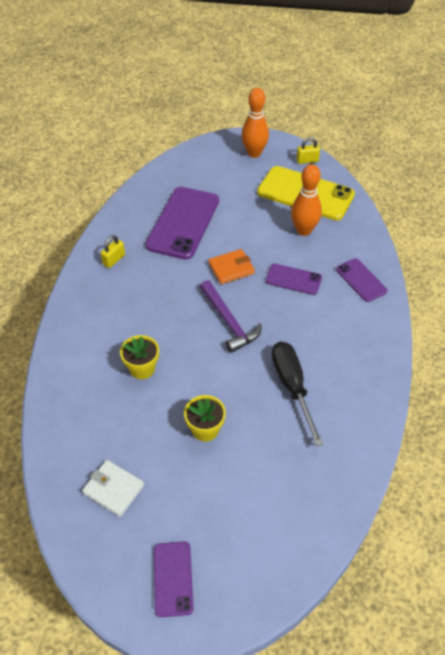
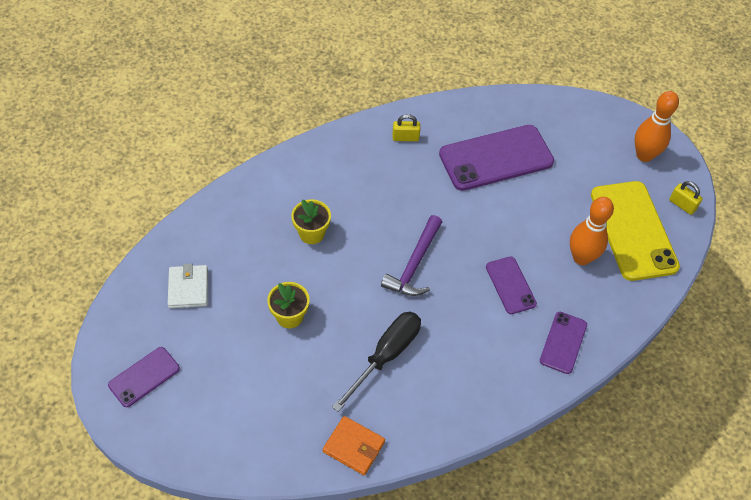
camera: 50 degrees right, 5 degrees up
orange wallet [208,249,255,284] -> orange wallet moved to [323,416,385,475]

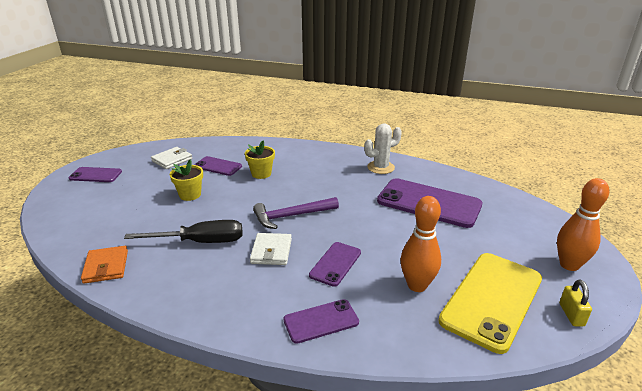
camera: 50 degrees right, 25 degrees down
yellow padlock [392,114,420,141] -> white cactus [364,124,402,174]
none -> purple phone [195,156,242,176]
none -> white wallet [250,233,292,265]

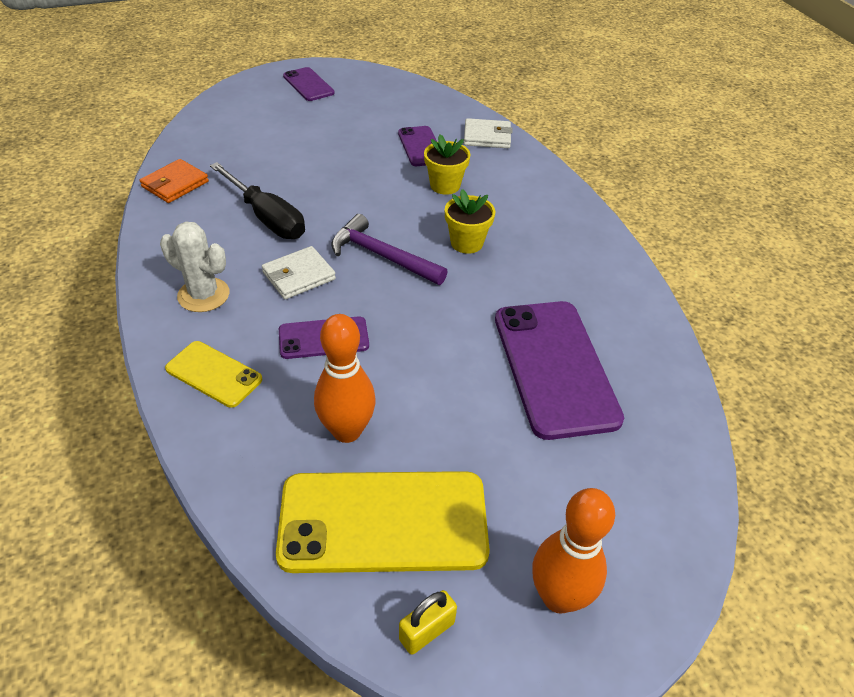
camera: 50 degrees right, 15 degrees up
white wallet [151,147,192,169] -> white wallet moved to [464,118,513,148]
yellow flower pot [170,160,203,201] -> yellow flower pot moved to [445,189,495,254]
purple phone [283,299,359,344] -> yellow phone [165,341,262,408]
white cactus [364,124,402,174] -> white cactus moved to [160,222,229,312]

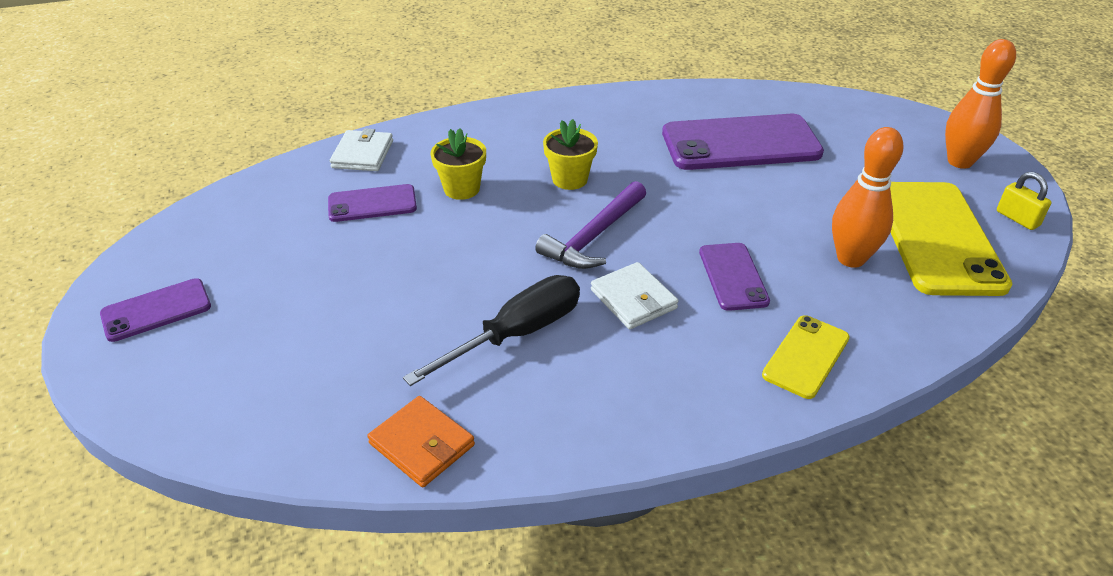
camera: 85 degrees left, 5 degrees down
white cactus [160,222,229,312] -> none

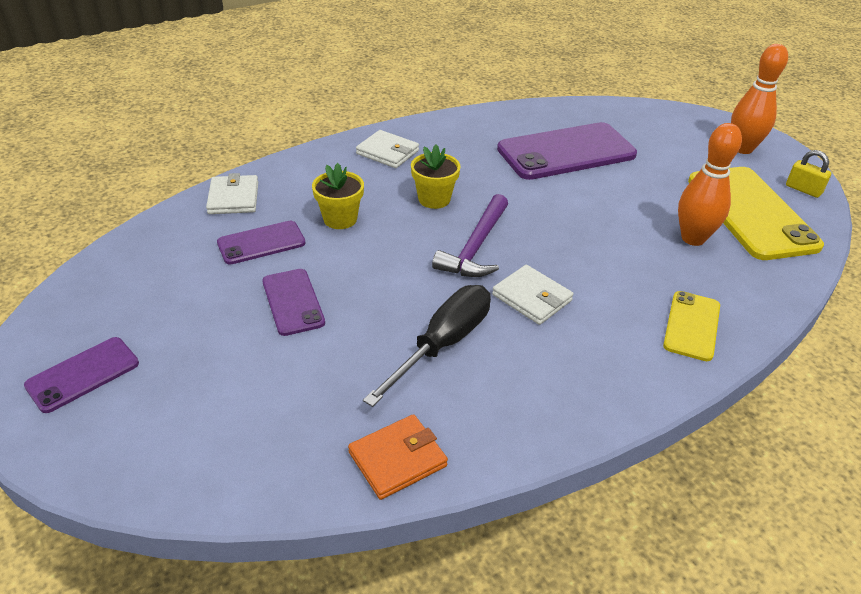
camera: 15 degrees left, 0 degrees up
orange wallet [367,396,475,487] -> orange wallet turned 60 degrees counterclockwise [348,414,448,500]
purple phone [699,243,770,311] -> purple phone moved to [262,269,325,336]
none -> white wallet [356,130,419,168]

